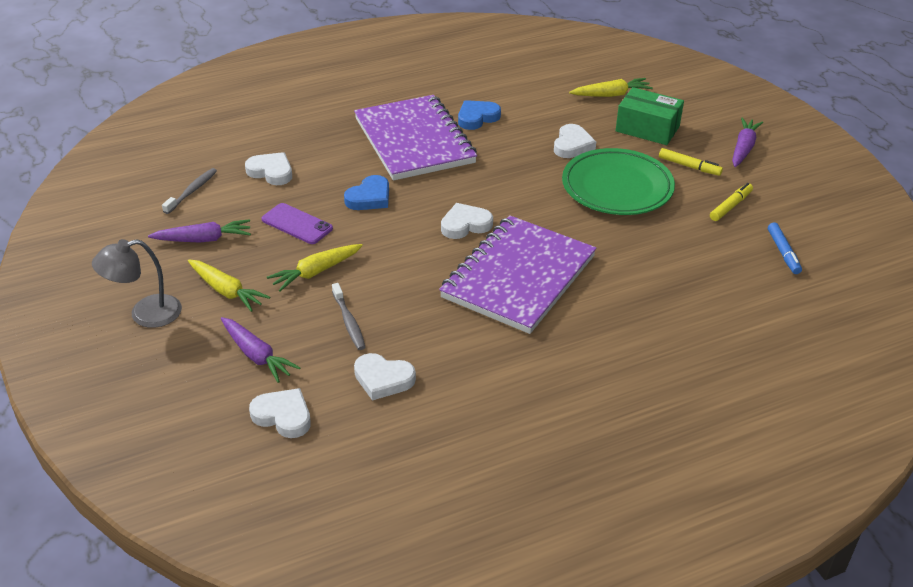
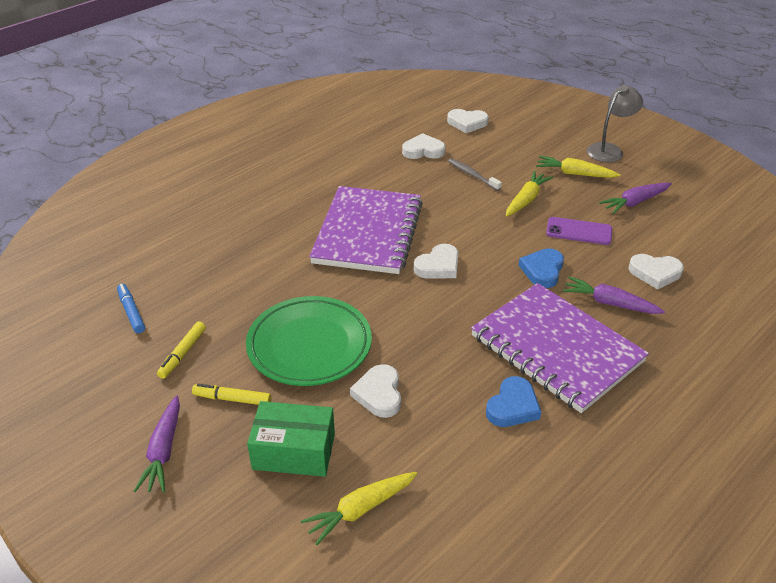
camera: 160 degrees right, 0 degrees up
grey toothbrush [162,168,217,214] -> none
purple carrot [221,317,300,383] -> purple carrot moved to [563,276,665,314]

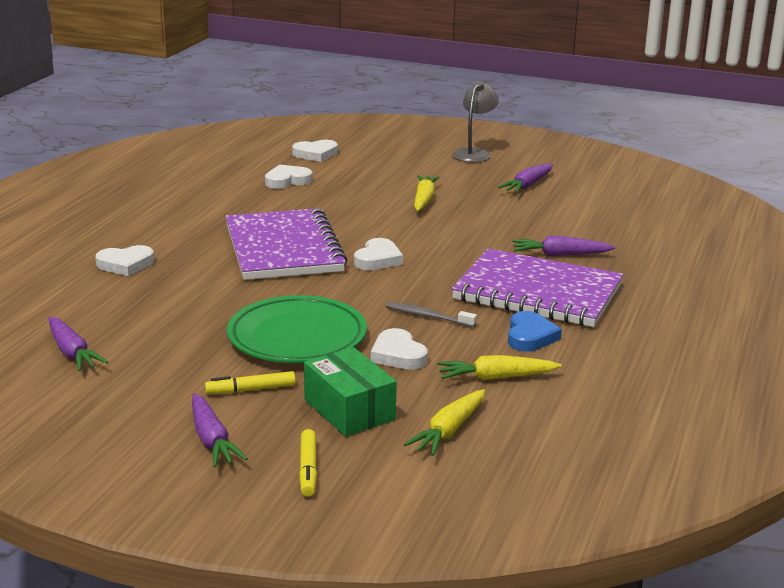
camera: 25 degrees left, 15 degrees down
blue marker [117,284,145,333] -> purple carrot [49,316,108,371]
yellow marker [157,321,206,379] -> yellow marker moved to [299,429,317,496]
green box [247,401,335,477] -> green box turned 75 degrees clockwise [304,347,397,436]
grey toothbrush [448,158,502,191] -> grey toothbrush moved to [386,302,477,327]
blue heart [518,248,564,288] -> none
yellow carrot [536,156,620,178] -> yellow carrot moved to [437,355,562,380]
purple phone [546,217,612,245] -> none
white heart [628,254,684,289] -> white heart moved to [95,245,154,276]

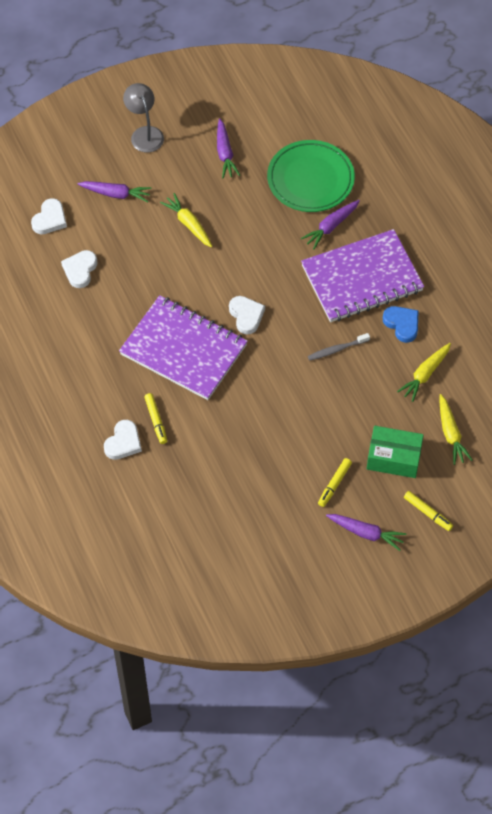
camera: 45 degrees left, 35 degrees up
purple carrot [49,316,108,371] -> purple carrot moved to [78,181,152,202]
green plate [227,295,367,363] -> green plate moved to [267,140,355,212]
white heart [371,328,428,370] -> none
none -> yellow marker [144,393,167,444]

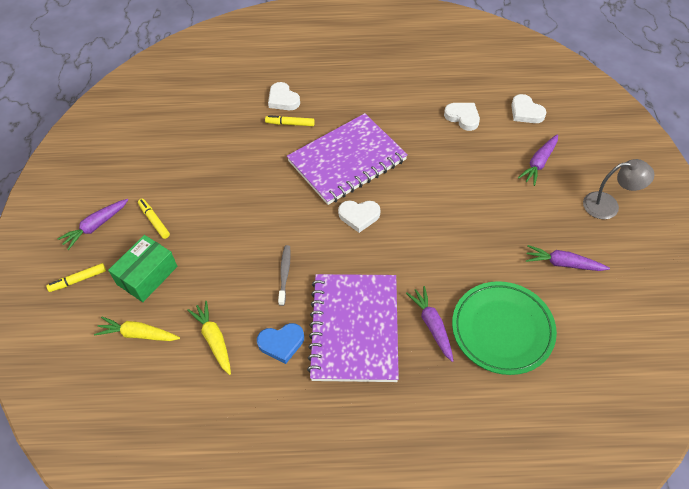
camera: 115 degrees right, 5 degrees down
yellow carrot [160,193,213,248] -> none

